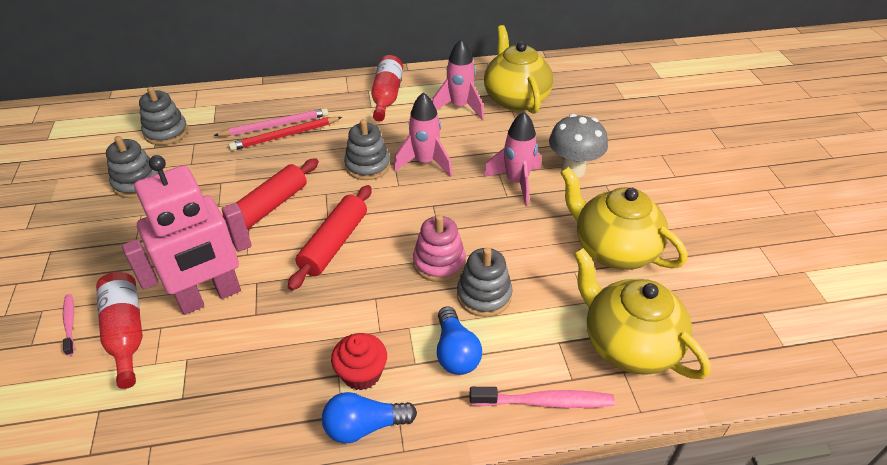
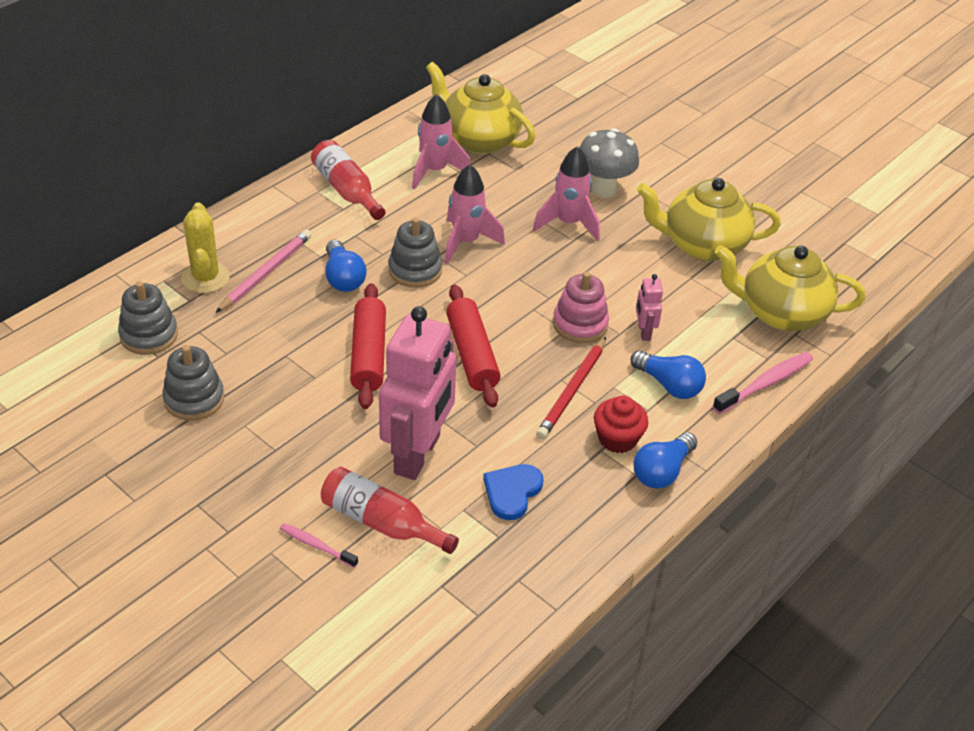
camera: 40 degrees left, 0 degrees up
red pencil [229,117,342,151] -> red pencil moved to [536,337,606,439]
grey stacking toy [457,248,512,317] -> pink robot [636,274,663,341]
none -> yellow cactus [181,202,230,293]
none -> blue light bulb [325,240,367,292]
none -> blue heart [483,464,544,520]

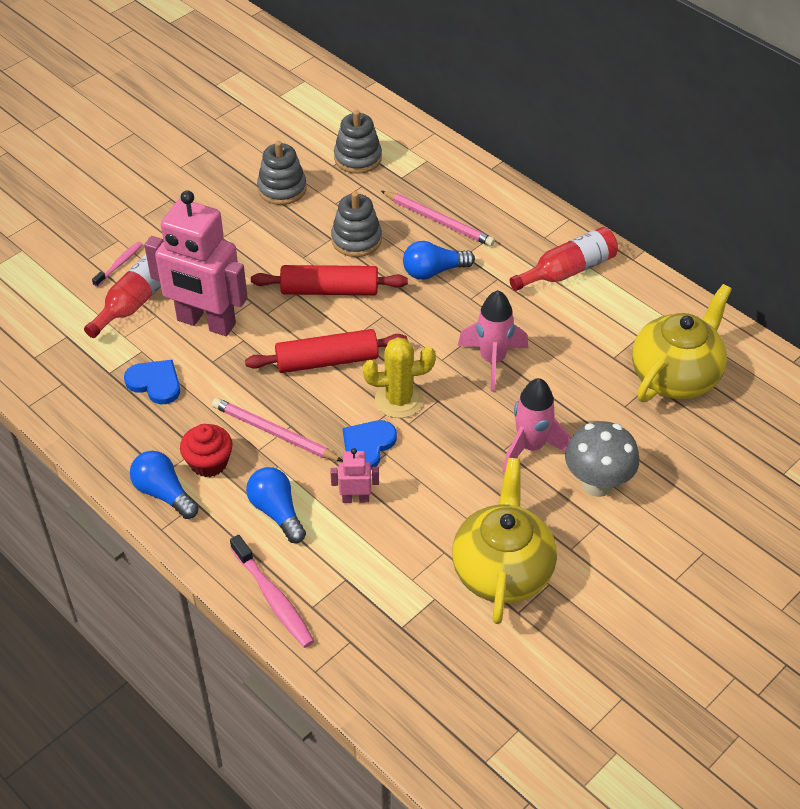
camera: 95 degrees right, 5 degrees up
yellow cactus [181,202,230,293] -> yellow cactus moved to [363,337,436,418]
grey stacking toy [388,217,442,288] -> grey stacking toy moved to [331,192,382,257]
pink rocket [412,94,470,190] -> none
red pencil [536,337,606,439] -> pink pencil [212,398,343,461]
pink stacking toy [553,272,609,343] -> blue heart [343,420,397,470]
blue light bulb [630,350,706,399] -> blue light bulb turned 105 degrees clockwise [246,467,306,543]
yellow teapot [714,245,865,331] -> none

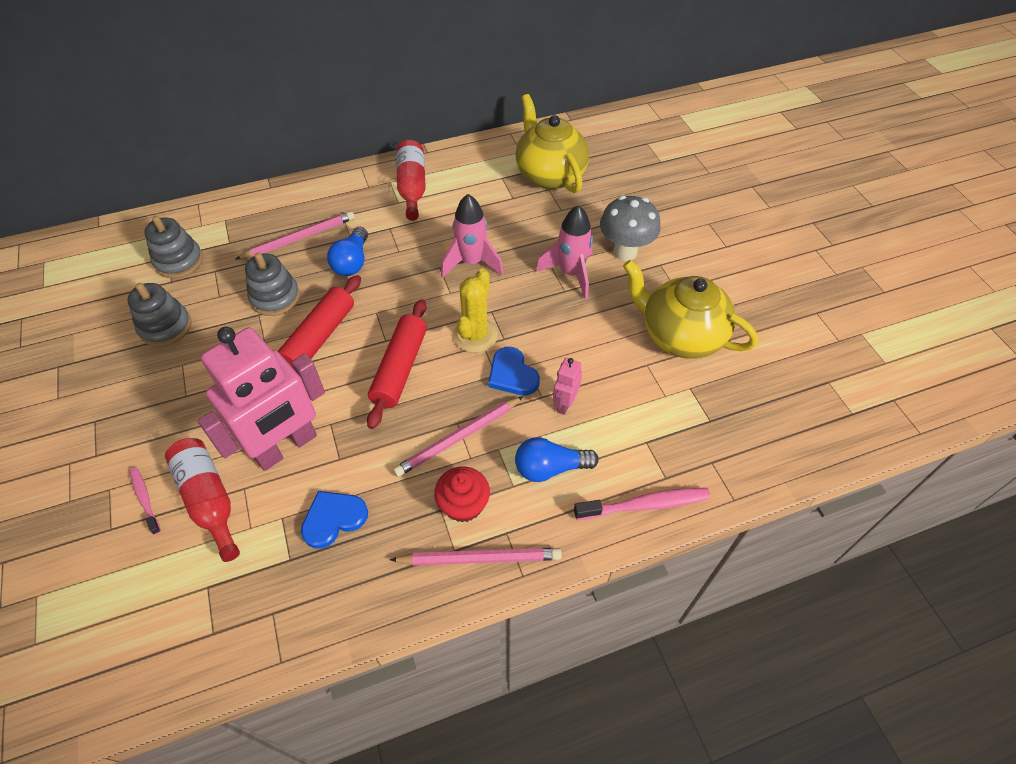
camera: 65 degrees left, 5 degrees up
blue light bulb [130,451,199,519] -> pink pencil [390,548,562,565]

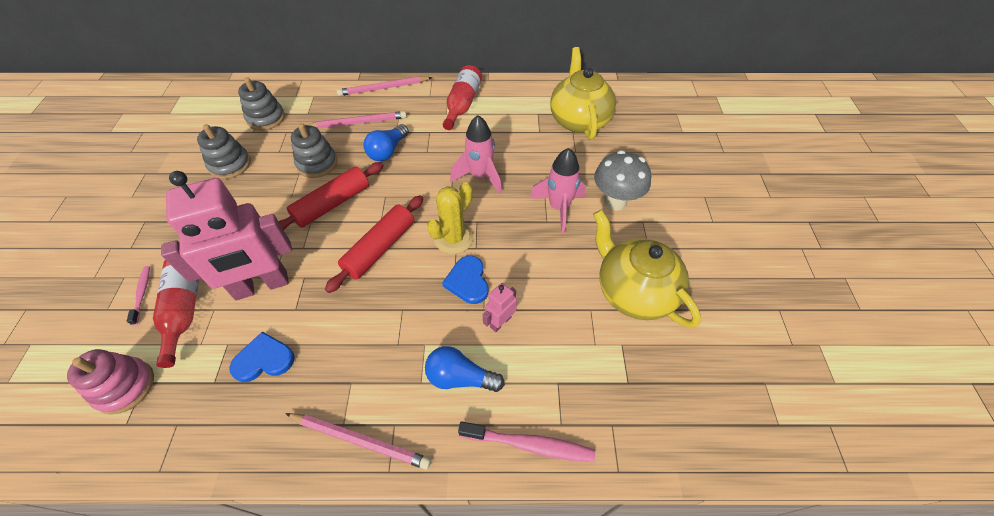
camera: 20 degrees right, 0 degrees up
pink pencil [393,396,524,477] -> pink pencil moved to [337,76,432,96]
red cupcake [434,467,490,523] -> none
none -> pink stacking toy [67,349,154,414]

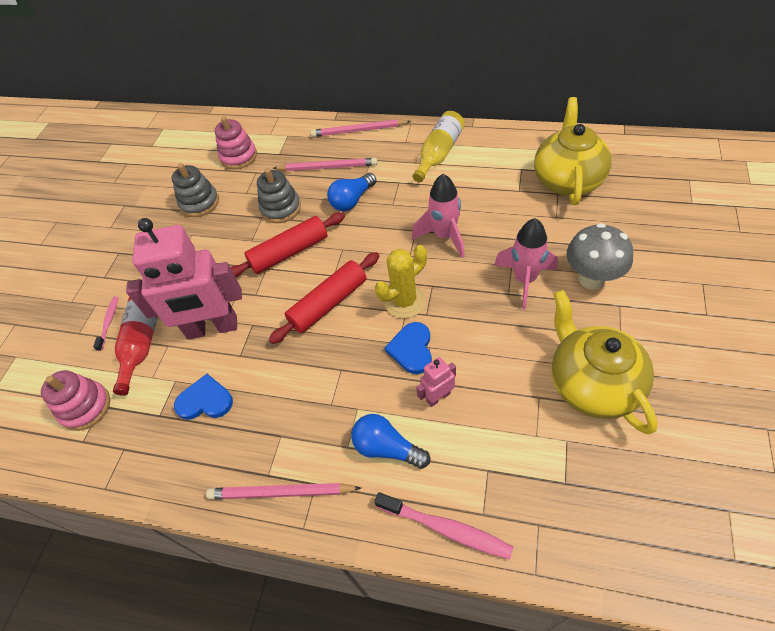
camera: 20 degrees right, 0 degrees up
grey stacking toy [238,78,285,131] -> pink stacking toy [215,117,257,169]
pink pencil [285,413,431,470] -> pink pencil turned 150 degrees clockwise [206,483,361,499]
red bottle [443,65,482,130] -> yellow bottle [413,111,465,183]

